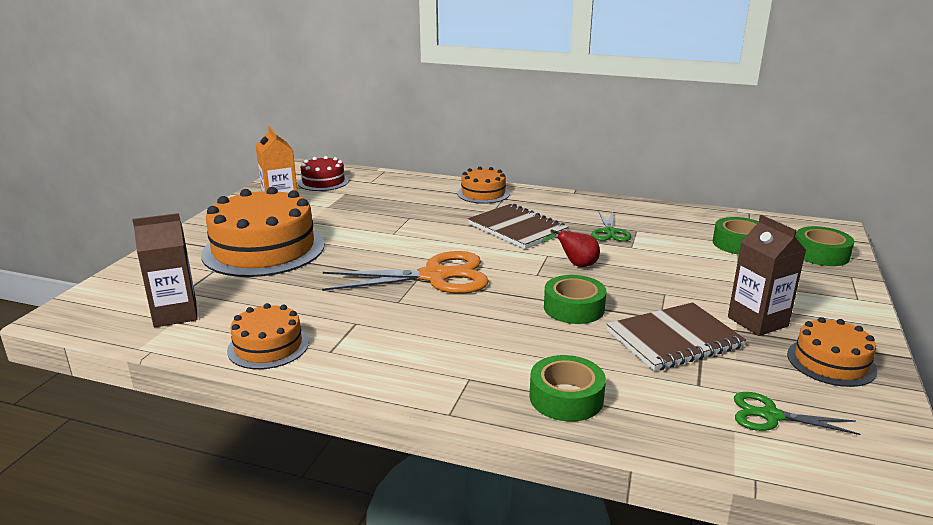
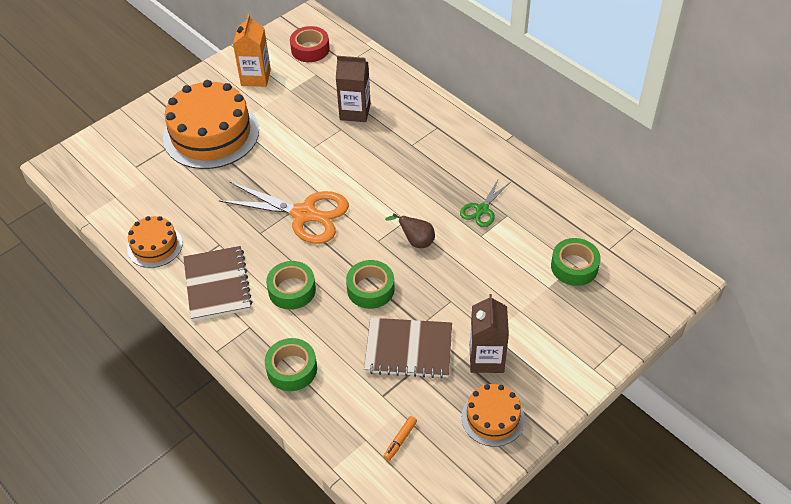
camera: 30 degrees right, 25 degrees up
brown carton [132,213,198,327] -> brown carton moved to [336,56,371,122]
red cake [298,156,349,191] -> red tape [290,26,330,62]
orange cake [457,167,510,204] -> none
brown notebook [468,203,568,249] -> brown notebook moved to [183,246,252,321]
red pear [541,229,600,267] -> brown pear [385,213,435,248]
green scissors [734,392,860,435] -> orange marker [383,416,417,461]
green tape [796,226,854,266] -> green tape moved to [266,261,316,310]

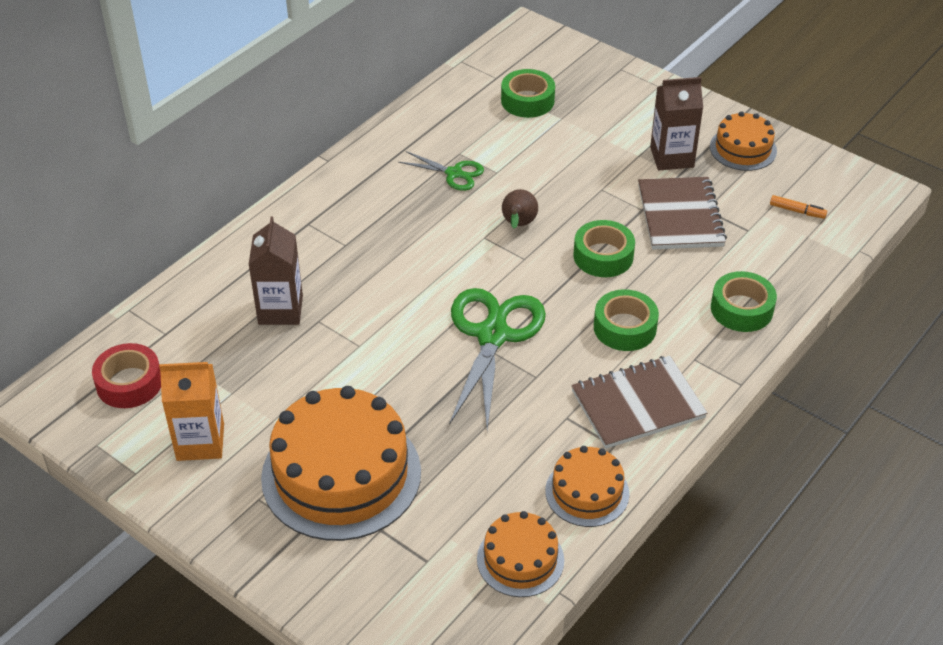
camera: 100 degrees left, 5 degrees down
orange scissors [219,182,349,244] -> green scissors [449,288,546,430]
none -> orange cake [477,511,564,597]

